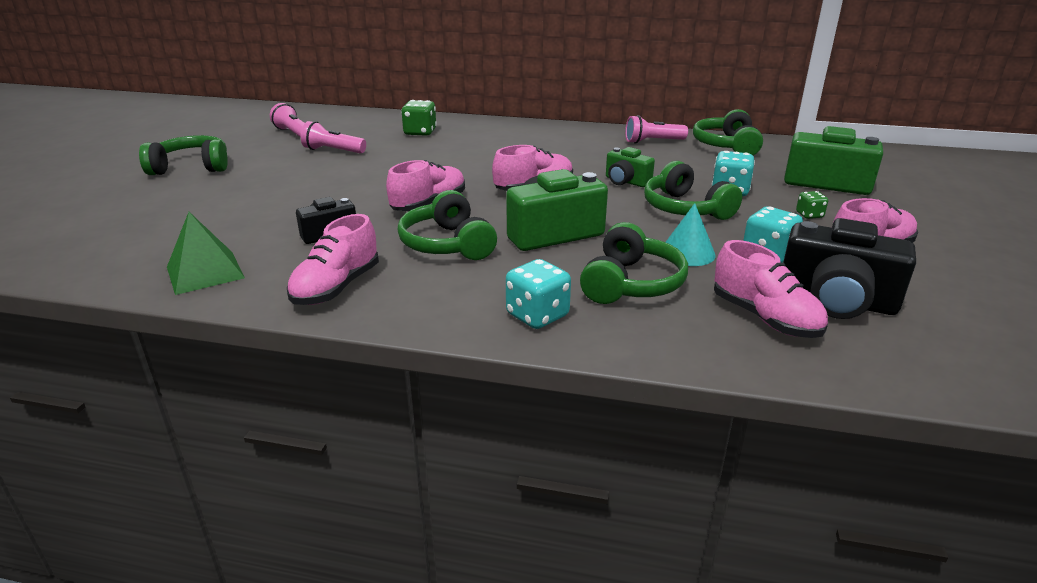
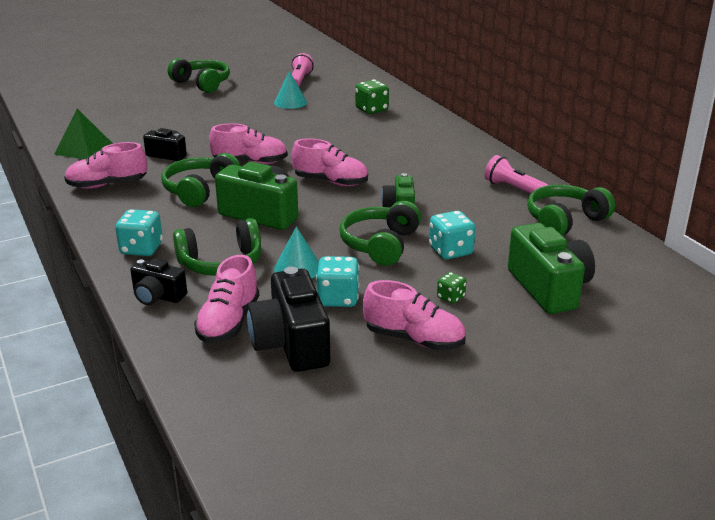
camera: 50 degrees right, 0 degrees up
pink flashlight [301,121,366,153] -> turquoise cone [274,71,307,109]
none -> black camera [130,258,187,305]

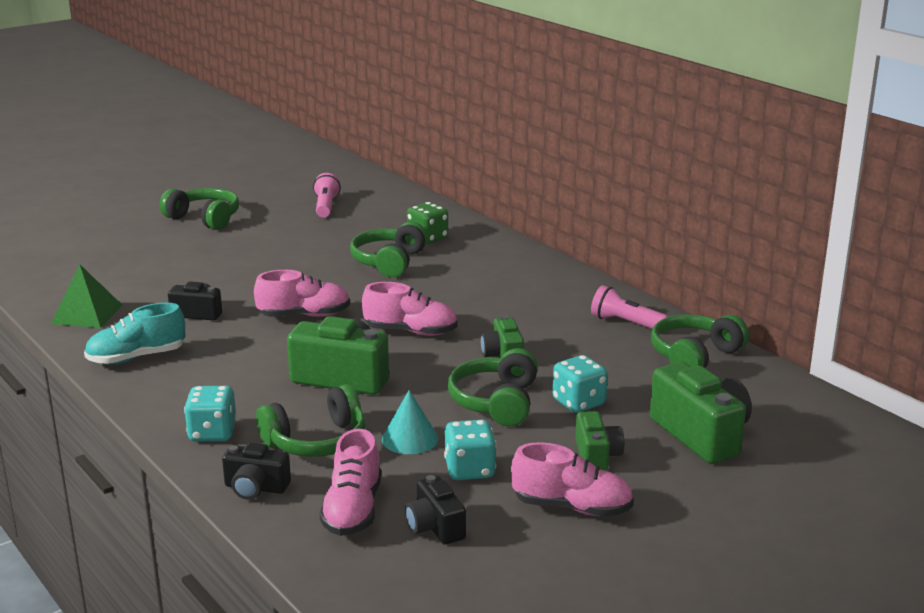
camera: 10 degrees left, 5 degrees down
pink shoe [64,142,147,189] -> turquoise shoe [84,302,185,365]
green headphones [161,153,241,207] -> green headphones moved to [350,222,428,278]
black camera [247,267,330,372] -> black camera [405,475,466,545], size x0.58
turquoise cone [274,71,307,109] -> none
green dice [437,272,466,304] -> green camera [575,411,624,471]

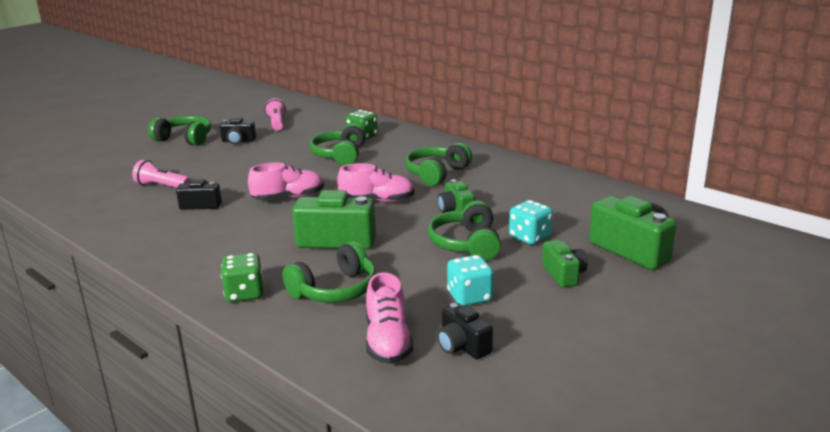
camera: 10 degrees left, 0 degrees up
green pyramid [51,265,122,328] -> none
turquoise shoe [84,302,185,365] -> none
turquoise dice [184,386,237,442] -> green dice [221,253,264,302]
black camera [222,442,291,500] -> black camera moved to [220,117,256,144]
turquoise cone [382,390,438,454] -> none
pink shoe [511,442,634,517] -> none
pink flashlight [591,285,668,329] -> pink flashlight moved to [132,160,191,188]
green headphones [651,314,749,368] -> green headphones moved to [405,143,472,186]

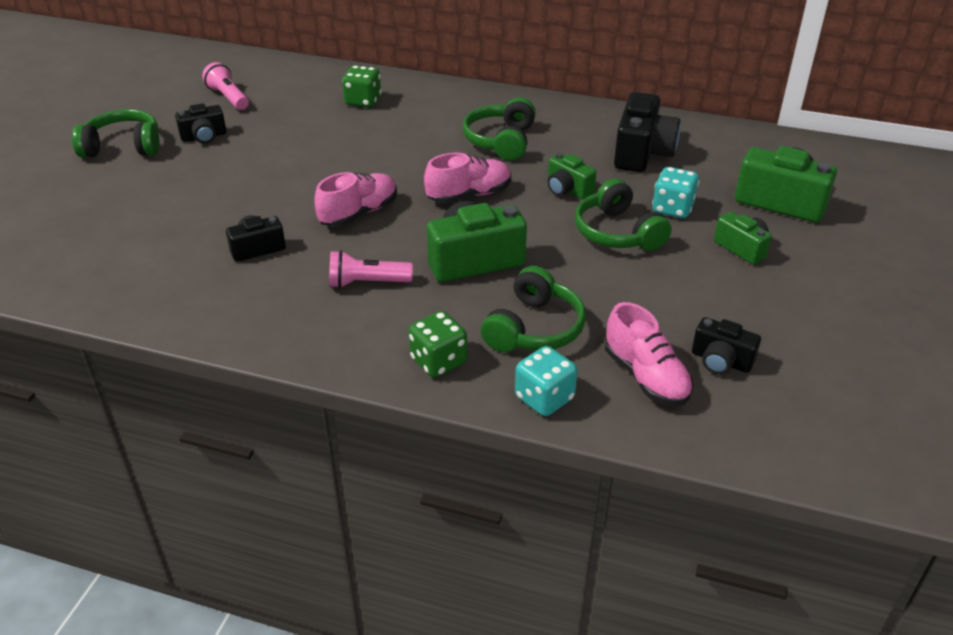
camera: 25 degrees left, 15 degrees up
pink flashlight [132,160,191,188] -> pink flashlight moved to [329,250,413,288]
green headphones [309,124,366,165] -> none
turquoise dice [447,255,494,306] -> turquoise dice moved to [515,346,578,416]
none -> black camera [614,92,680,172]

